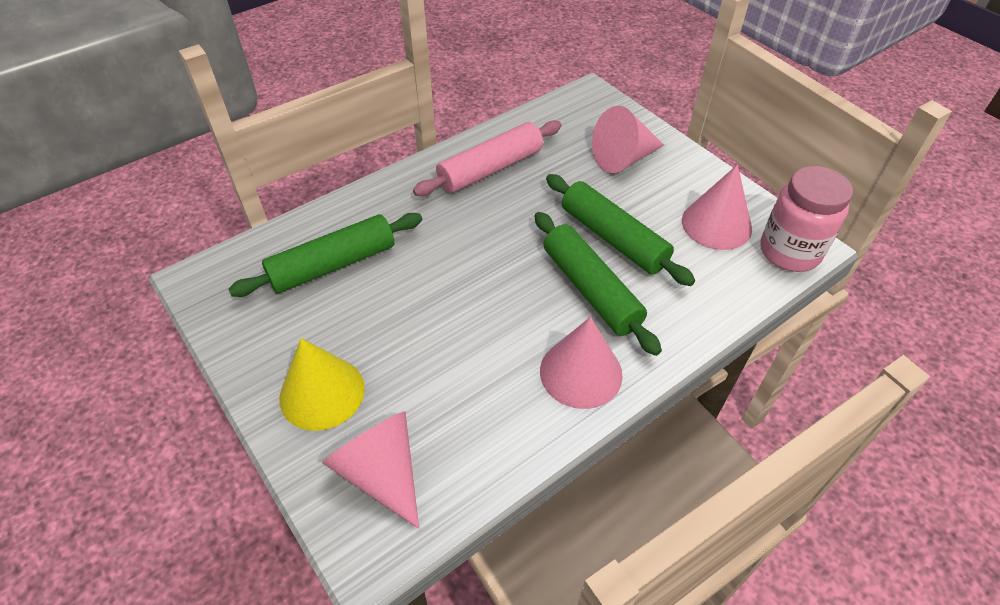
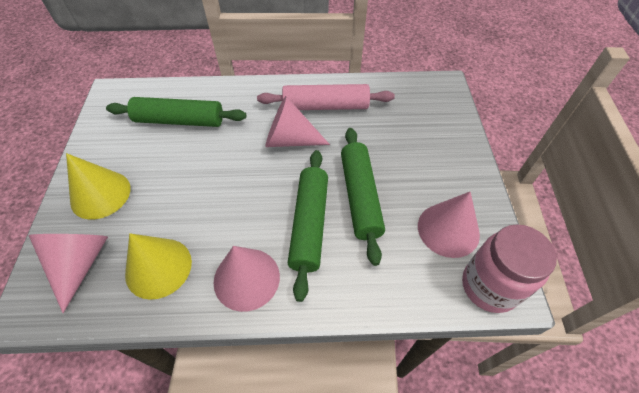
camera: 35 degrees right, 5 degrees up
pink cone [592,106,664,173] -> pink cone moved to [265,96,330,147]
none -> yellow cone [125,233,192,300]

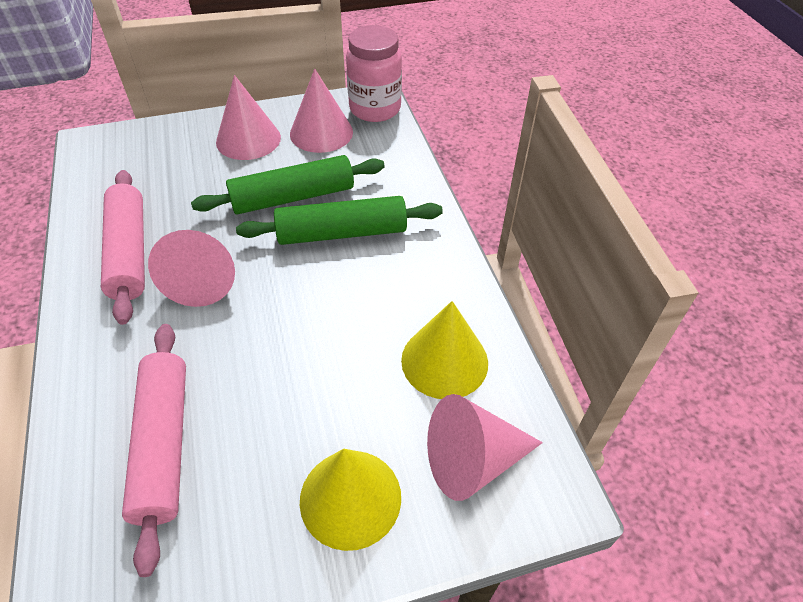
camera: 105 degrees left, 5 degrees down
green rolling pin [106,97,246,127] -> pink rolling pin [122,324,186,577]
pink cone [213,246,280,312] -> pink cone moved to [216,75,281,160]

